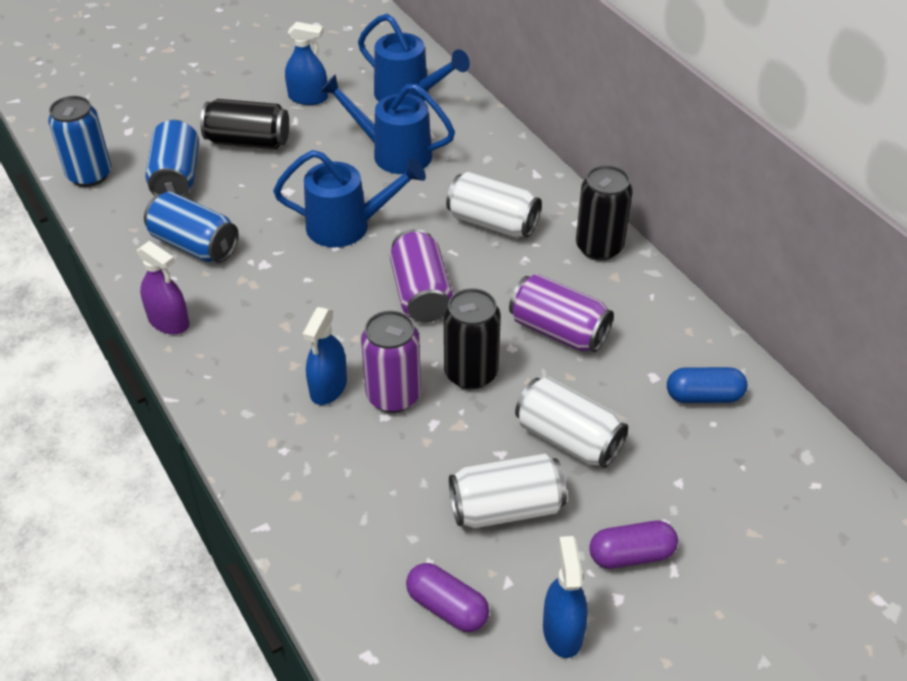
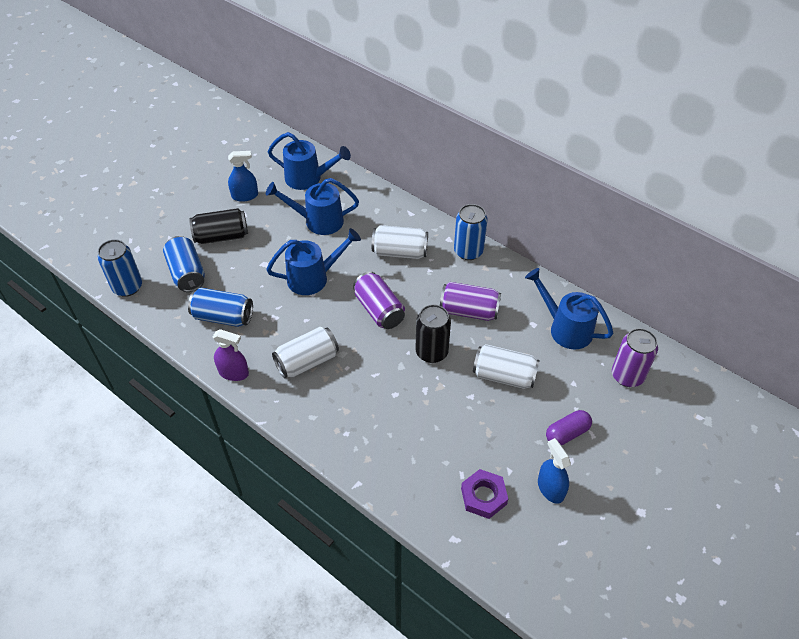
camera: 20 degrees left, 5 degrees up
blue spray bottle [303,307,347,405] -> none
purple can [361,311,421,413] -> purple can moved to [612,328,658,387]
purple capsule [406,563,489,632] -> purple nut [461,469,508,519]
white can [449,454,567,529] -> white can moved to [272,327,339,378]
black can [576,165,633,260] -> blue can [454,204,488,260]
blue capsule [667,367,748,403] -> blue watering can [525,268,613,350]

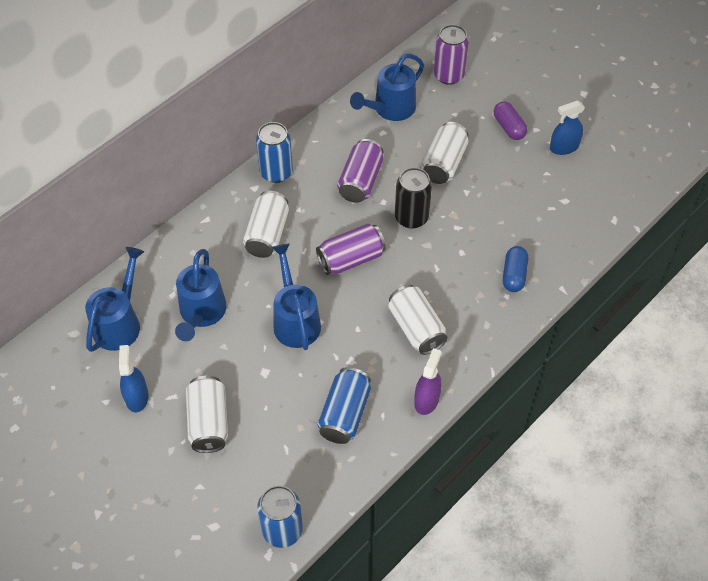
camera: 85 degrees left, 5 degrees up
blue can [163,236,205,292] -> none
black can [189,208,248,244] -> white can [186,376,228,453]
purple nut [461,469,508,519] -> none
none -> blue capsule [503,246,528,292]

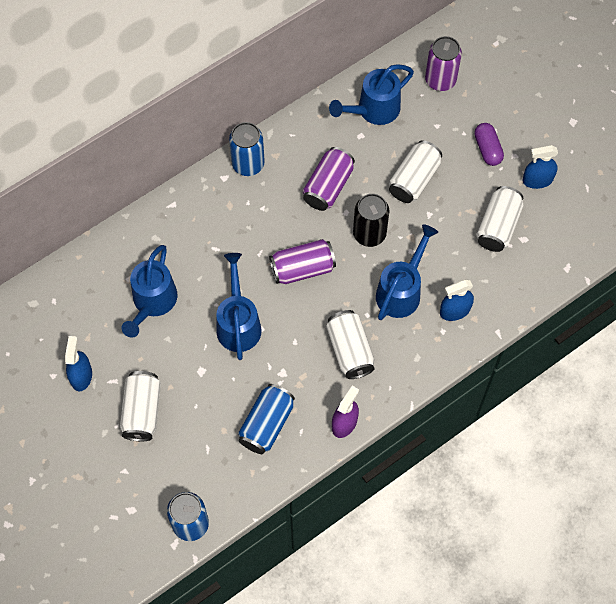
camera: 10 degrees right, 10 degrees up
blue watering can [85,247,144,352] -> blue watering can moved to [376,224,438,320]
white can [243,191,289,258] -> white can moved to [476,186,524,252]
blue capsule [503,246,528,292] -> blue spray bottle [440,280,474,321]

